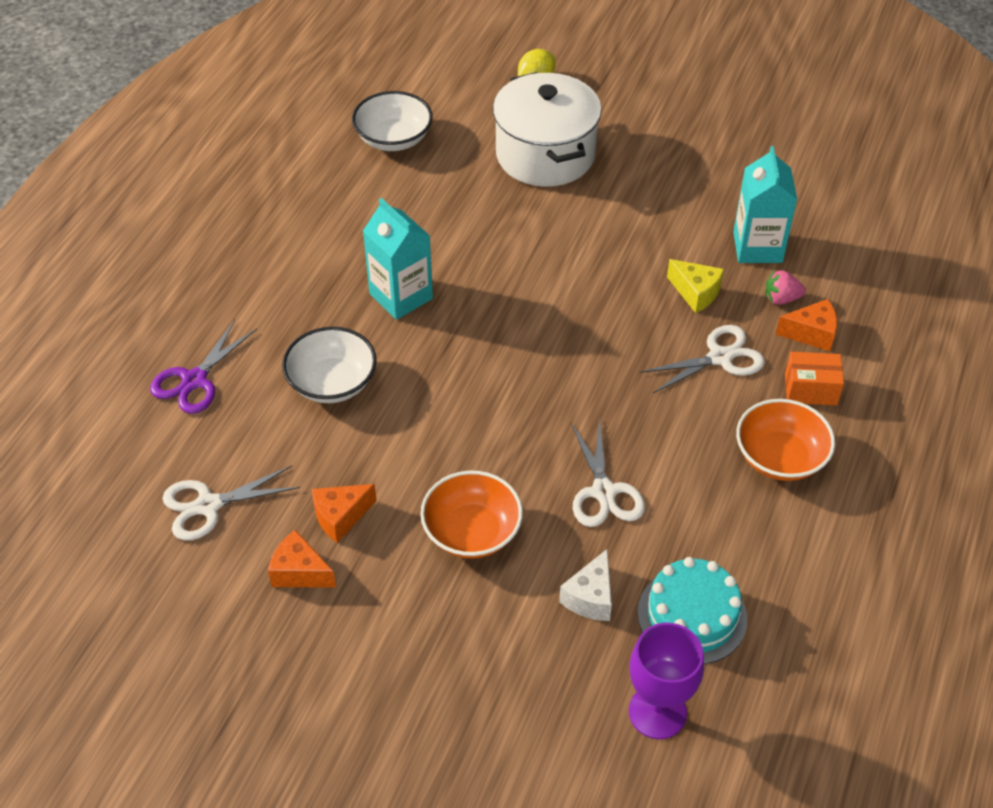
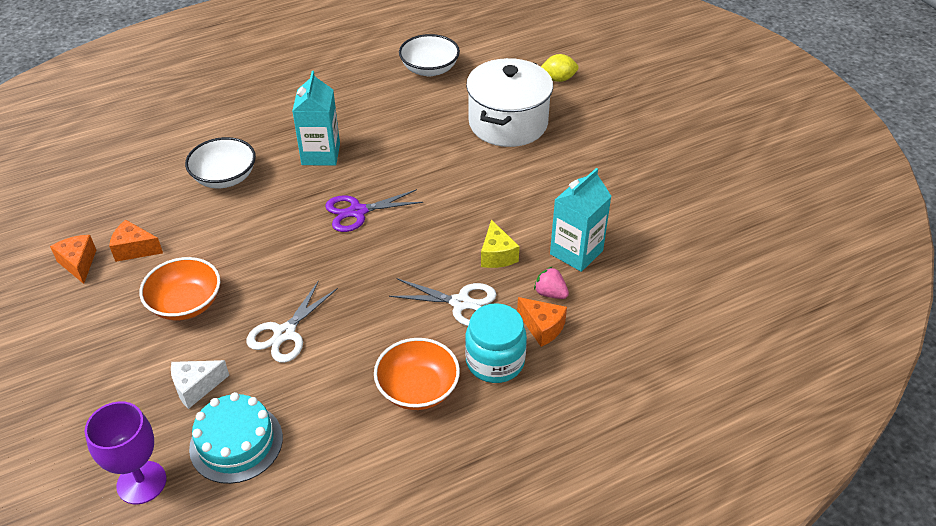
camera: 40 degrees right, 5 degrees down
purple scissors [150,320,257,414] -> purple scissors moved to [325,189,423,232]
white scissors [162,465,300,541] -> none
orange box [785,352,844,406] -> turquoise jar [465,303,527,383]

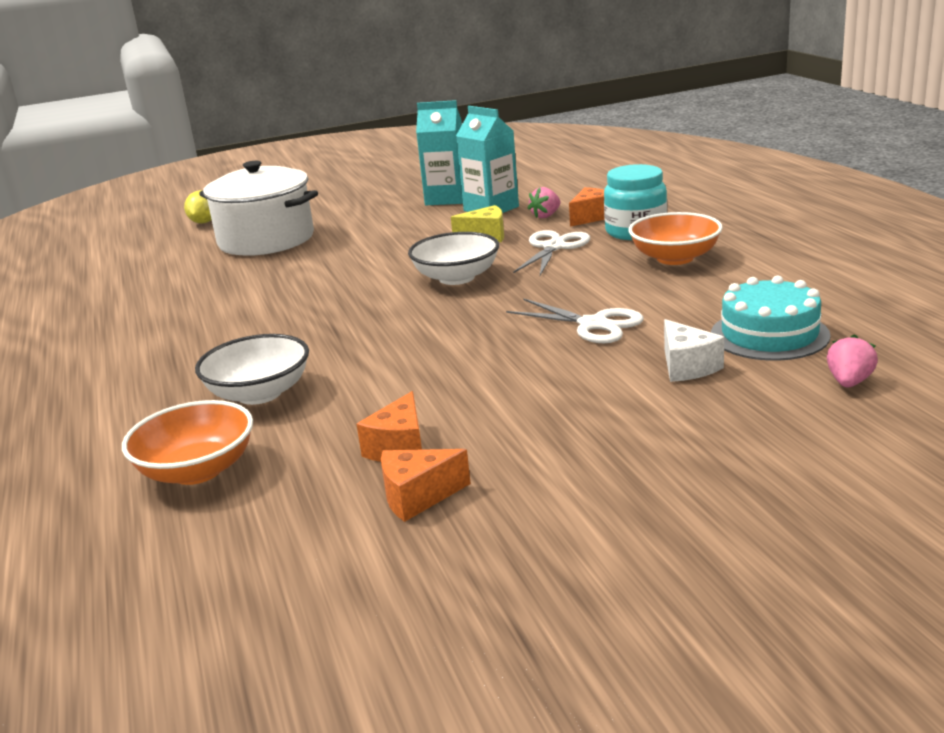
camera: 80 degrees left, 20 degrees down
purple goblet [85,401,166,504] -> pink strawberry [827,334,878,387]
orange bowl [139,257,220,321] -> orange bowl moved to [122,400,253,485]
turquoise carton [292,71,340,166] -> turquoise carton moved to [416,100,463,205]
purple scissors [325,189,423,232] -> none
white bowl [399,34,460,76] -> white bowl moved to [408,232,499,285]

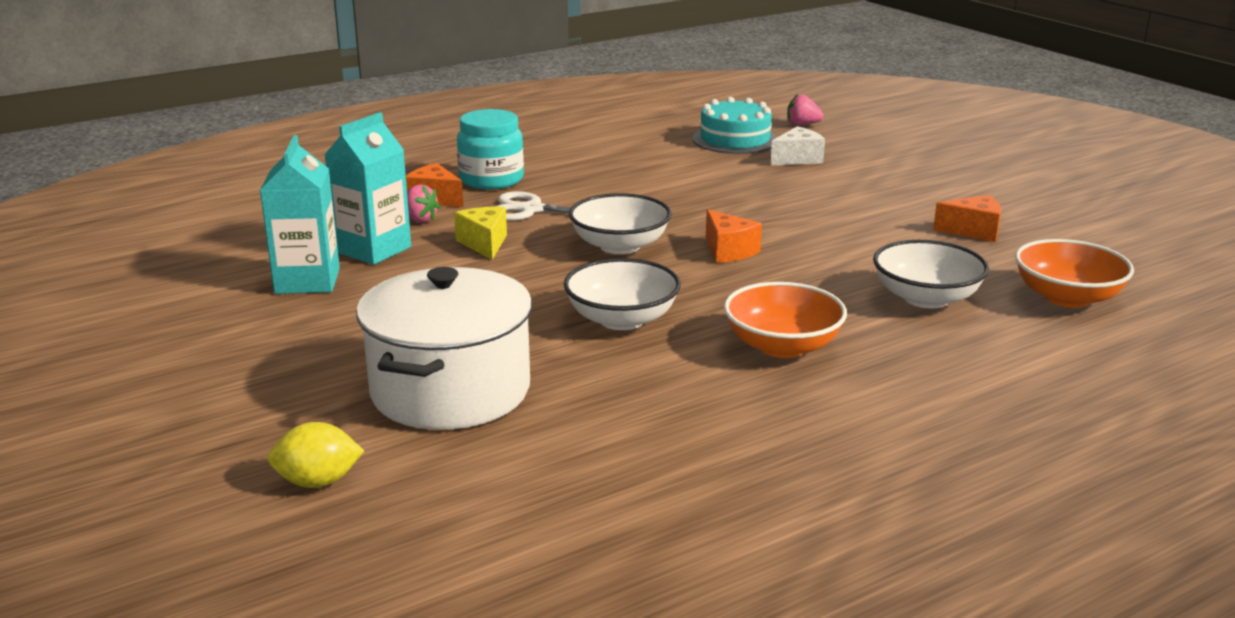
camera: 105 degrees left, 0 degrees up
orange cheese [381,449,471,522] -> orange cheese moved to [706,209,762,263]
white scissors [506,298,644,343] -> none
orange bowl [628,212,723,265] -> orange bowl moved to [724,282,847,358]
none -> white bowl [564,258,681,330]

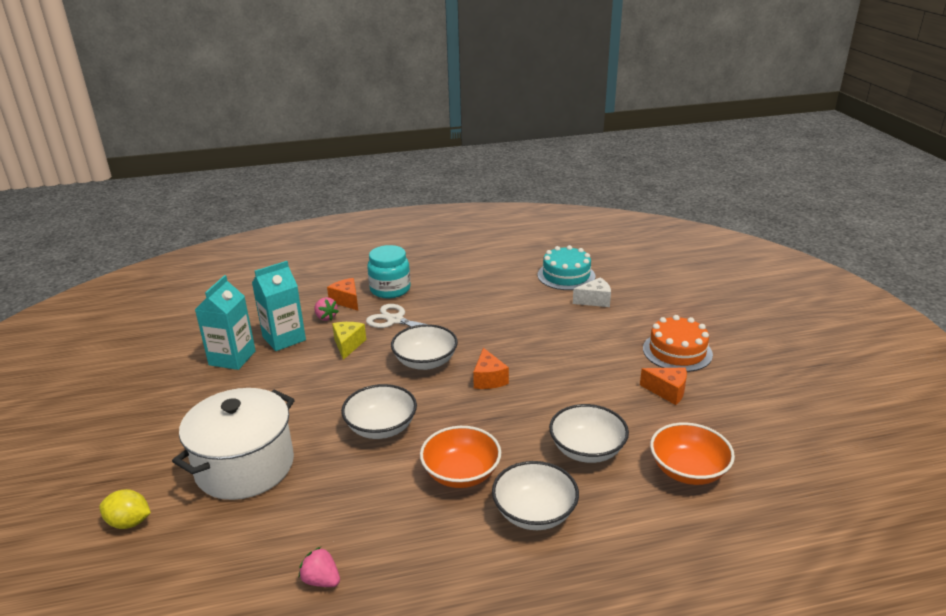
camera: 20 degrees right, 5 degrees up
pink strawberry [787,94,824,125] -> pink strawberry moved to [299,547,340,587]
none -> white bowl [492,461,579,530]
none -> orange cake [643,315,713,372]

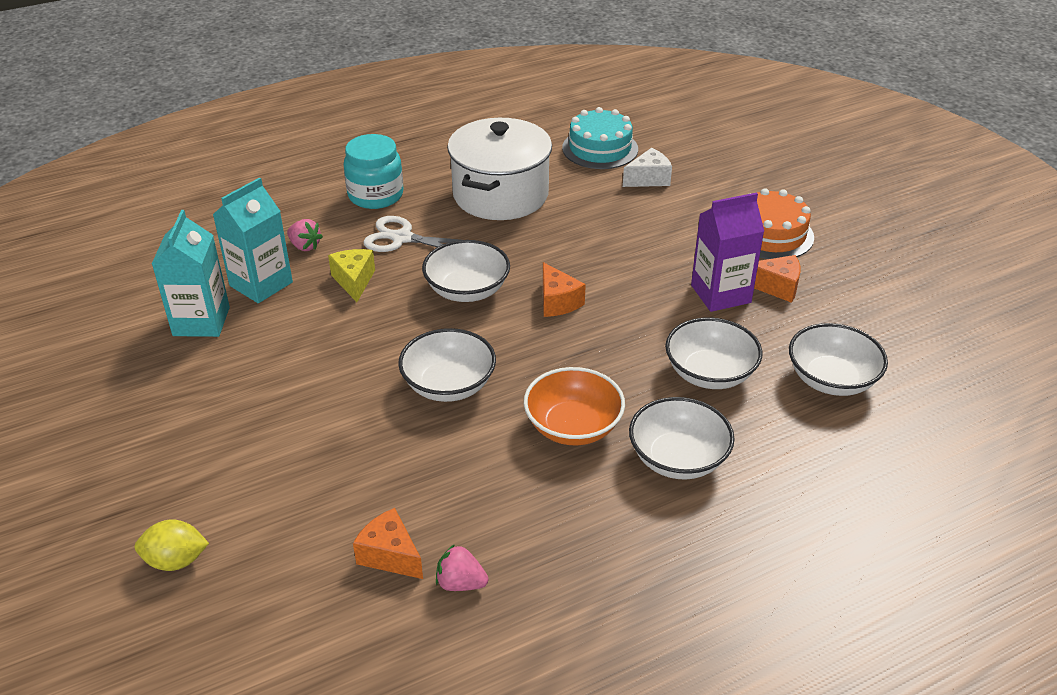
camera: 15 degrees left, 10 degrees up
white pot [172,388,295,500] -> white pot moved to [447,118,552,220]
orange cheese [327,278,358,310] -> orange cheese moved to [353,508,423,579]
orange bowl [650,422,735,485] -> white bowl [789,323,888,396]
none -> purple carton [691,193,764,312]

